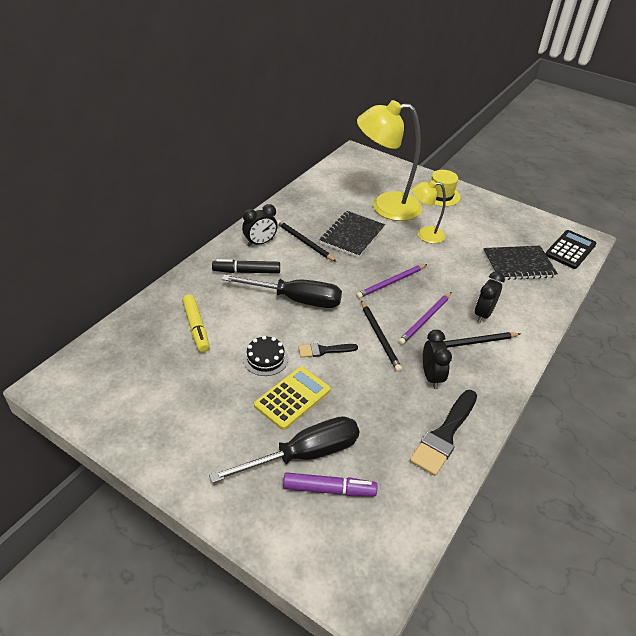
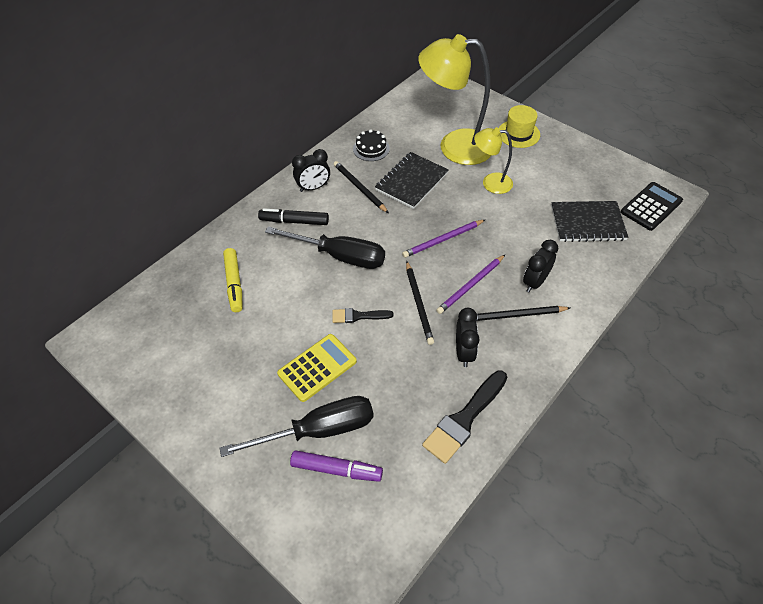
camera: 10 degrees right, 10 degrees up
black cake [243,336,288,376] -> black cake moved to [353,129,390,161]

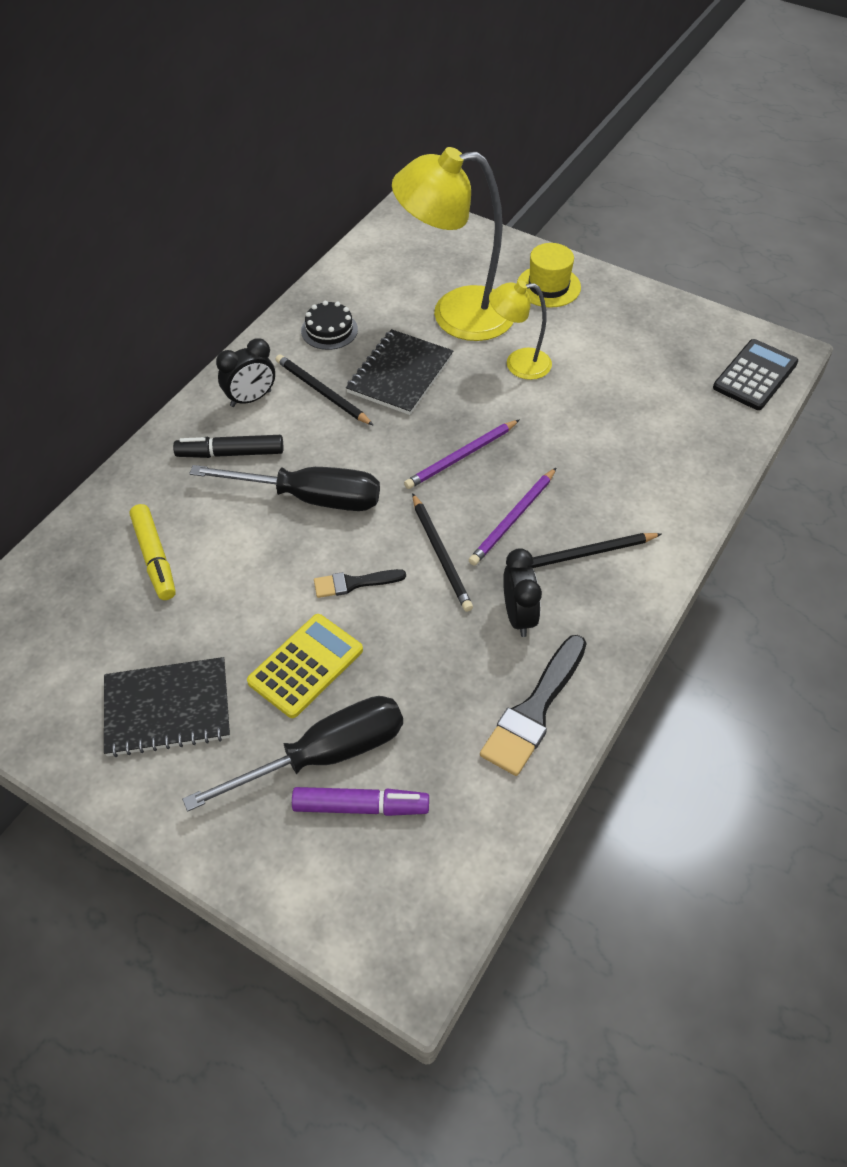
camera: 10 degrees left, 0 degrees up
black clock [523,240,558,292] -> none
black notebook [551,201,628,242] -> black notebook moved to [104,657,230,757]

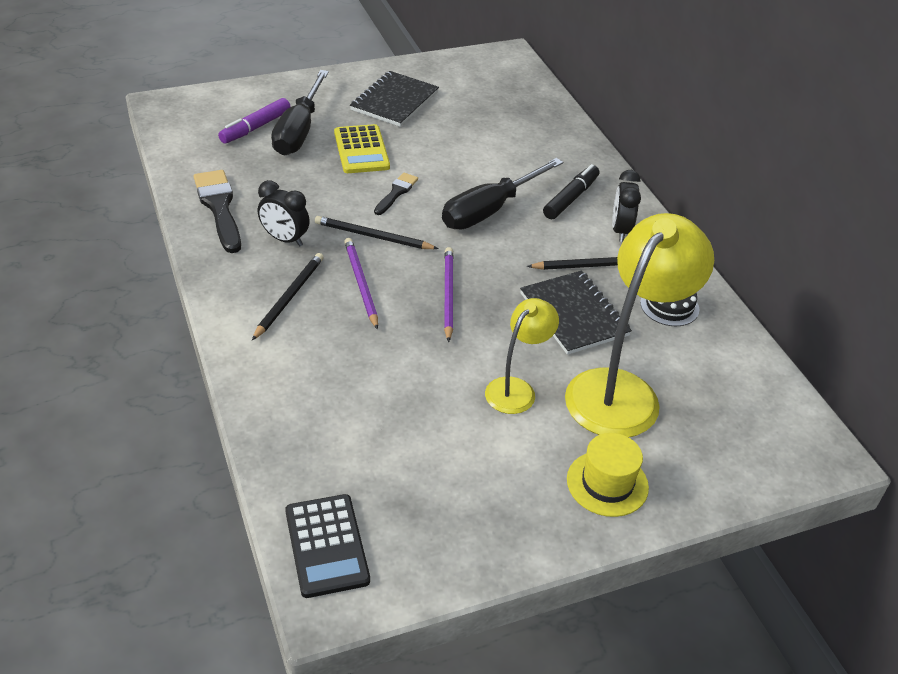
camera: 125 degrees right, 10 degrees down
yellow marker [130,504,176,600] -> none

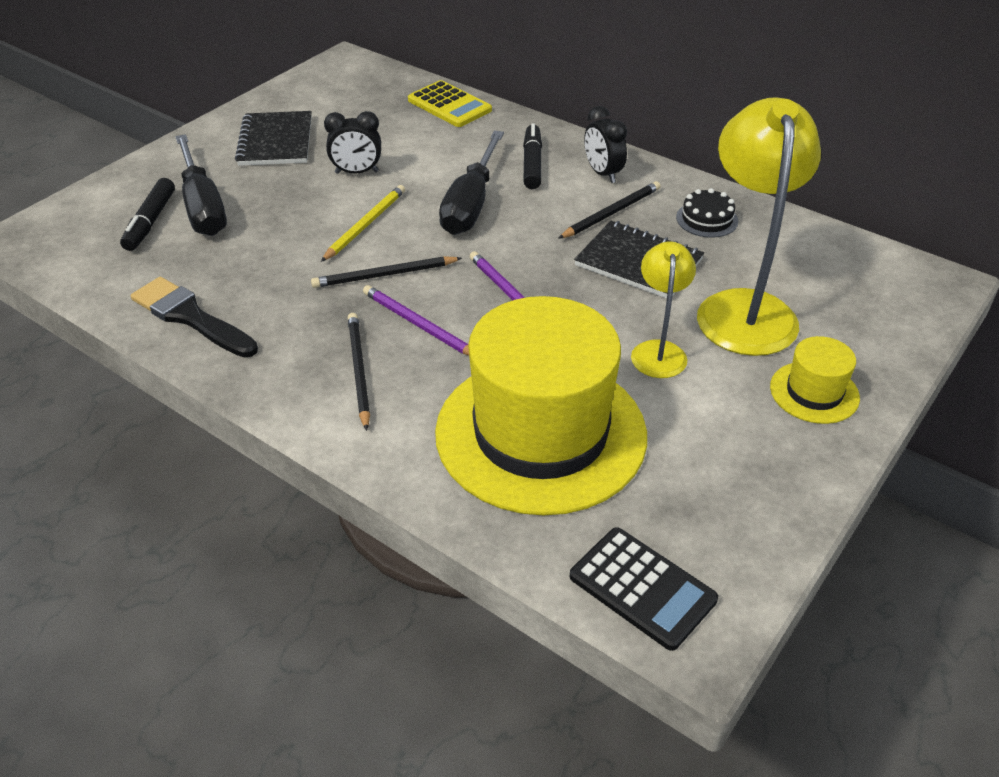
camera: 30 degrees left, 0 degrees up
purple marker [218,98,291,144] -> black marker [120,178,175,251]
black clock [258,180,310,247] -> black clock moved to [324,111,381,174]
yellow calculator [334,124,390,173] -> yellow calculator moved to [408,80,492,127]
black brush [374,172,418,215] -> yellow pencil [321,185,405,262]
none -> yellow hat [435,296,647,515]

